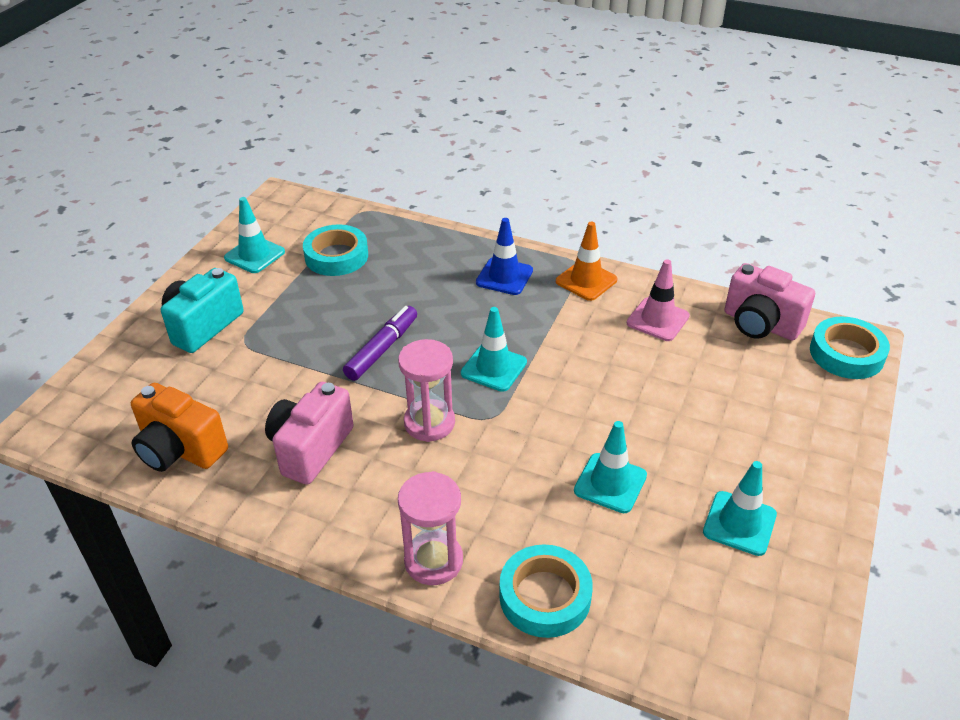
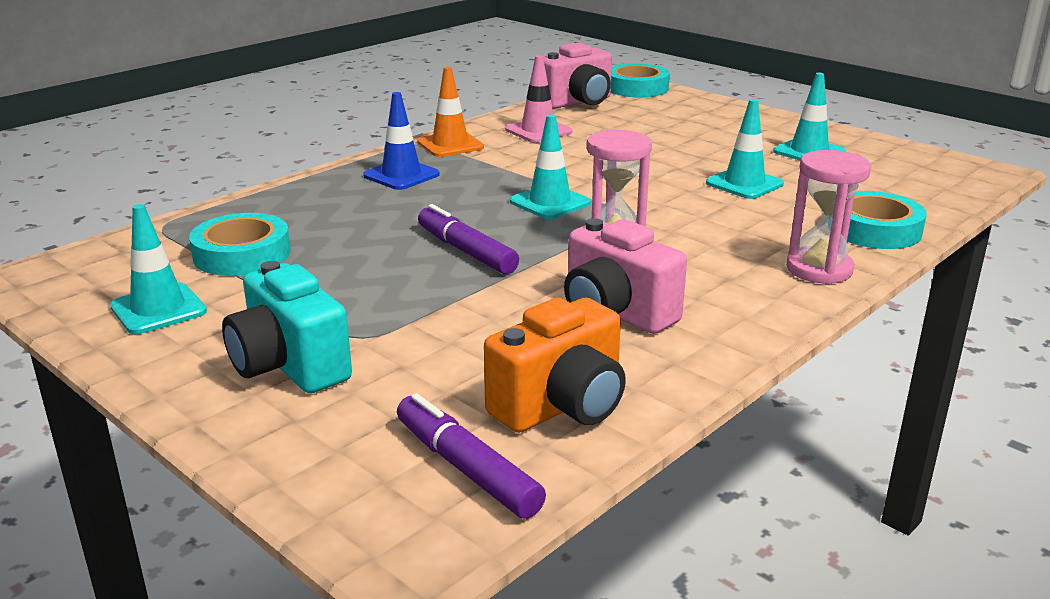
camera: 70 degrees left, 15 degrees down
none -> purple marker [397,393,546,519]

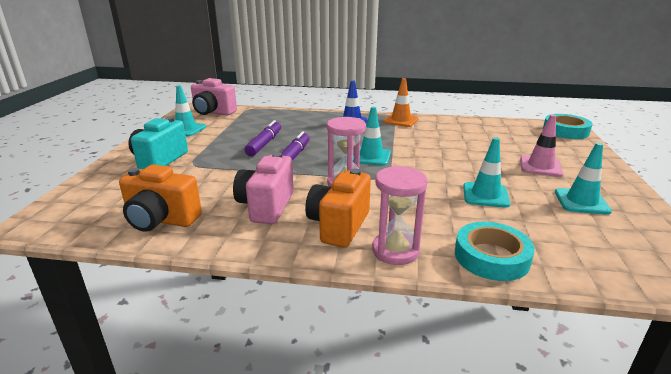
camera: 55 degrees right, 0 degrees up
turquoise tape [189,213,291,276] -> none
purple marker [397,393,546,519] -> purple marker moved to [244,120,281,156]
pink traffic cone [505,55,572,142] -> pink traffic cone moved to [520,115,563,177]
pink camera [543,42,612,109] -> pink camera moved to [191,78,237,115]
none -> orange camera [305,169,371,248]

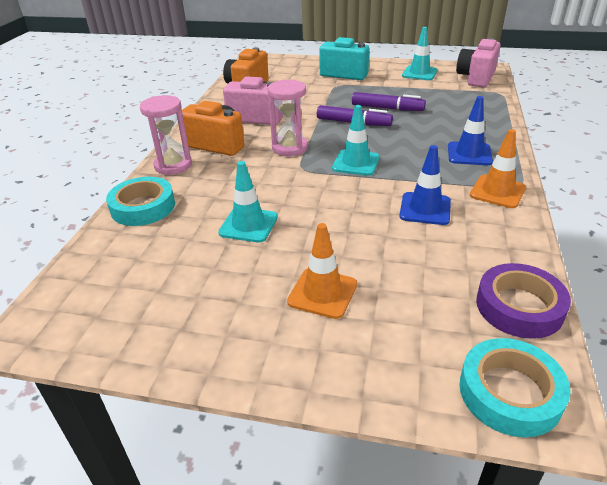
camera: 95 degrees right, 10 degrees up
pink traffic cone [520,115,563,177] -> orange traffic cone [287,223,357,319]
turquoise traffic cone [555,143,612,215] -> none
none -> blue traffic cone [400,145,451,225]
none -> purple tape [476,263,571,339]

